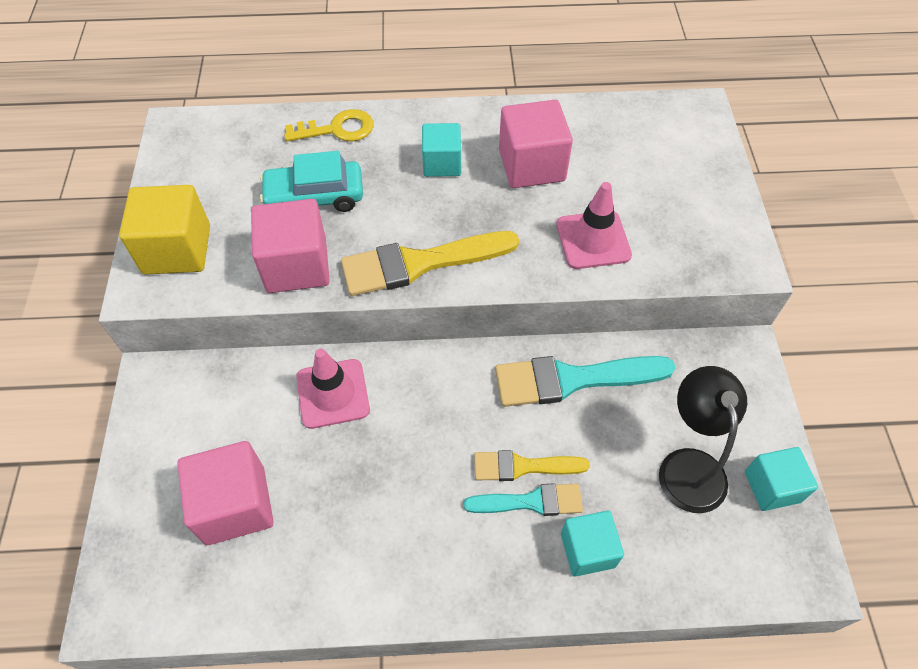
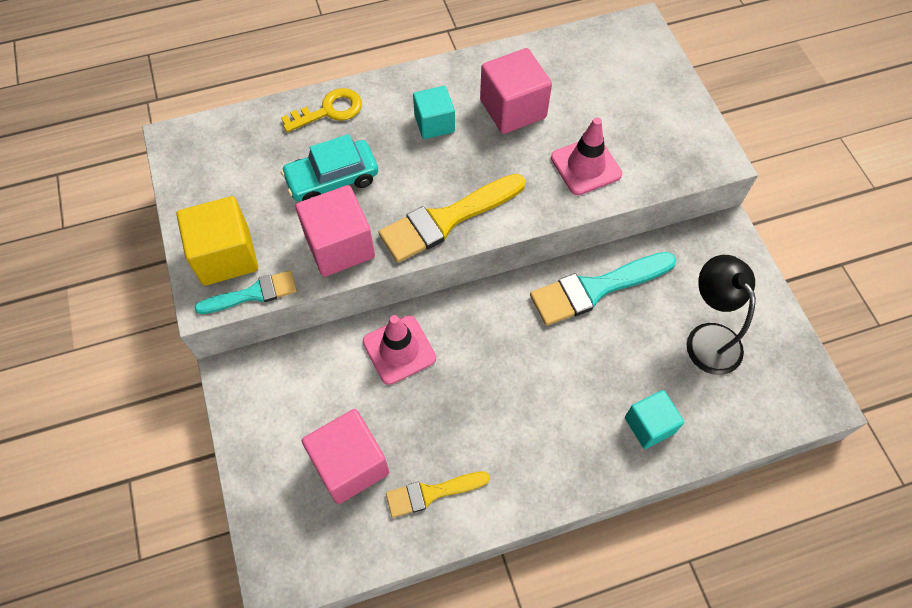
camera: 15 degrees left, 5 degrees up
turquoise brush [464,483,583,516] -> turquoise brush moved to [195,270,297,314]
yellow brush [474,450,590,481] -> yellow brush moved to [386,471,490,518]
turquoise cube [745,447,818,511] -> none

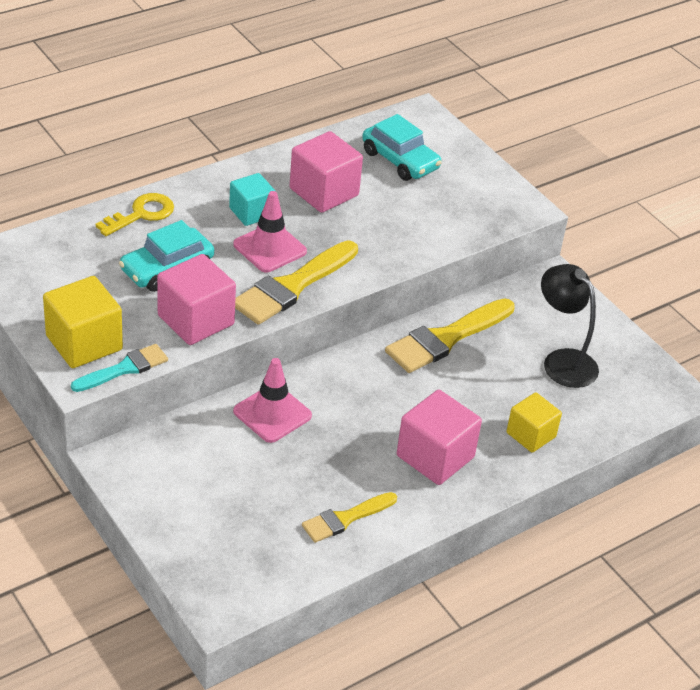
camera: 20 degrees left, 20 degrees down
pink cube [302,409,389,504] -> pink cube moved to [397,390,482,485]
turquoise brush [530,252,676,326] -> yellow brush [385,298,515,373]
pink traffic cone [551,117,622,195] -> pink traffic cone moved to [233,191,307,272]
turquoise cube [625,390,684,449] -> yellow cube [506,392,562,453]
none -> turquoise car [362,114,442,181]

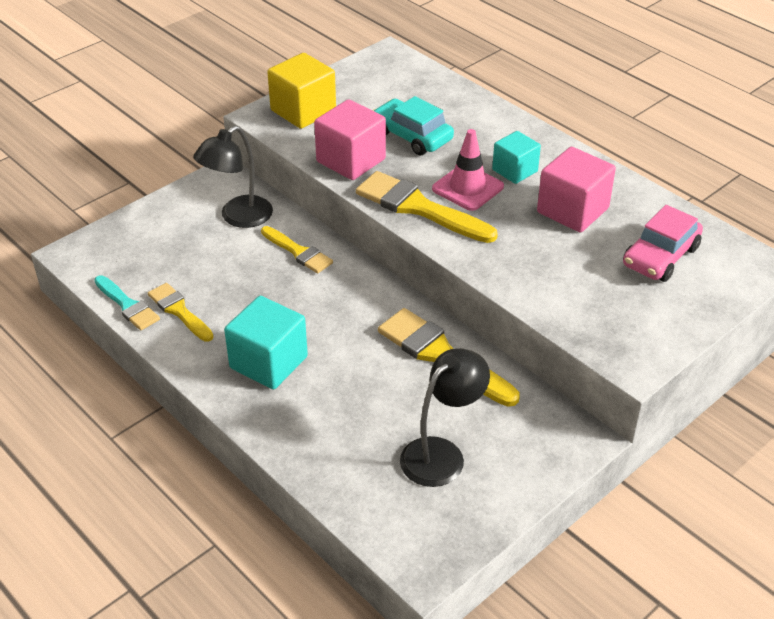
camera: 85 degrees right, 0 degrees up
turquoise brush [71,344,168,392] -> turquoise brush moved to [95,275,160,330]
yellow key [96,193,174,236] -> none
pink traffic cone [233,358,312,443] -> yellow brush [261,226,333,273]
turquoise car [362,114,442,181] -> pink car [623,205,703,282]
pink cube [397,390,482,485] -> turquoise cube [224,296,308,389]
yellow cube [506,392,562,453] -> none
none -> black lamp [193,126,273,228]

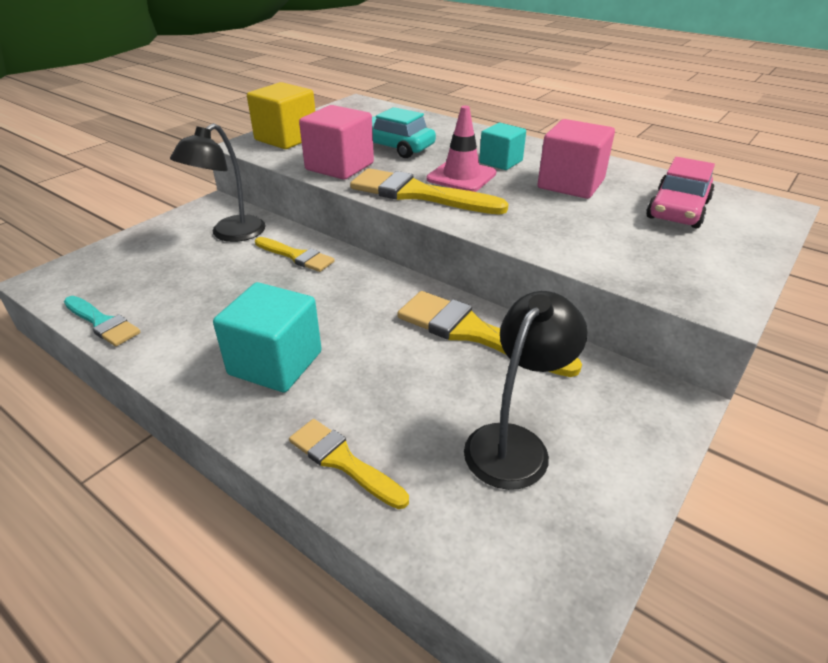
camera: 10 degrees left, 5 degrees down
yellow brush [148,283,213,342] -> yellow brush moved to [289,419,409,509]

